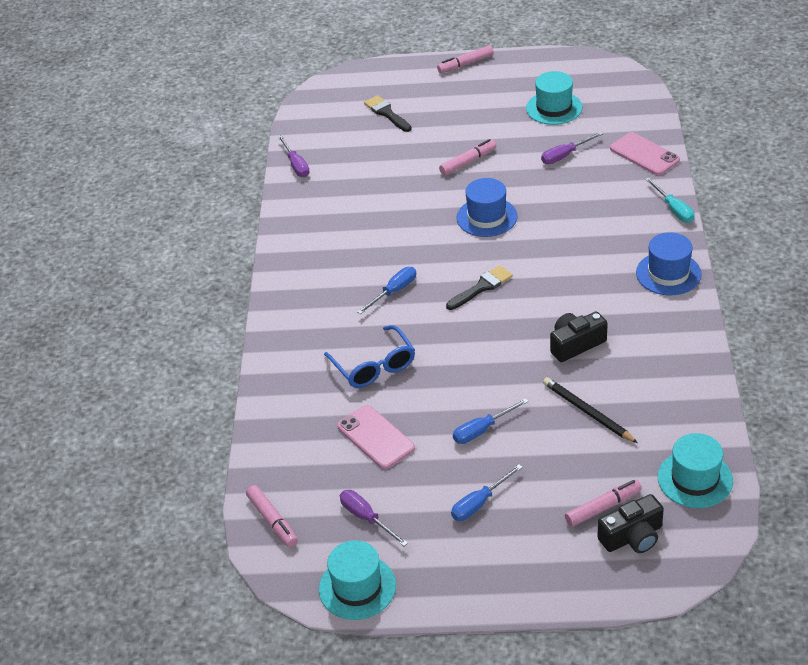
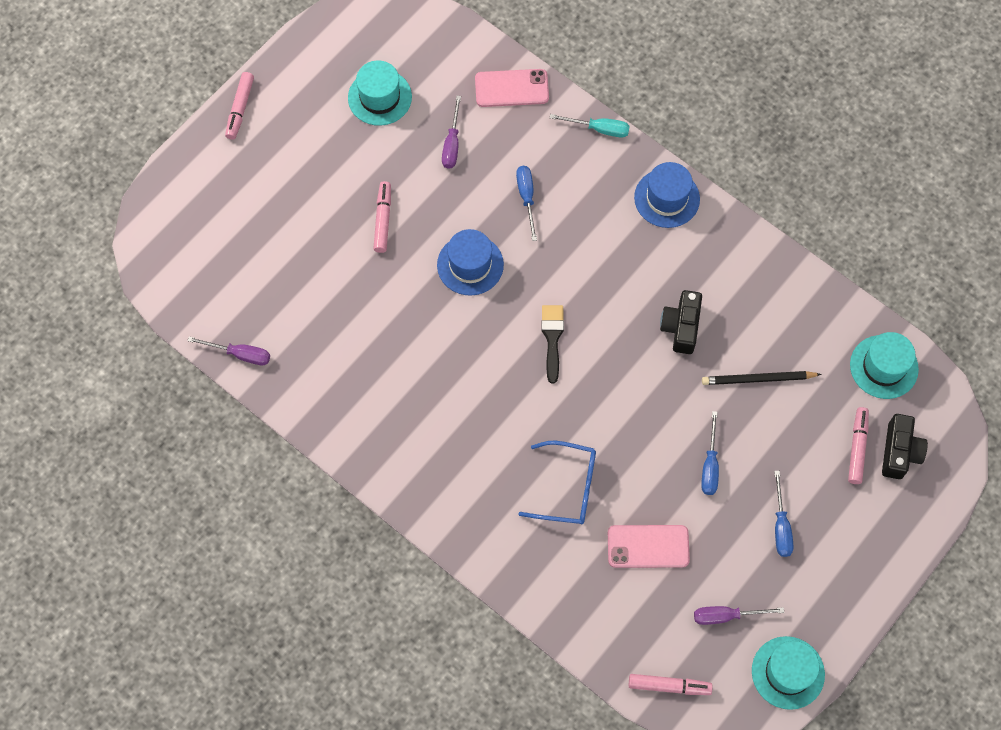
camera: 55 degrees left, 25 degrees up
blue screwdriver [357,267,416,314] -> blue screwdriver moved to [516,166,537,241]
black brush [364,95,412,132] -> none

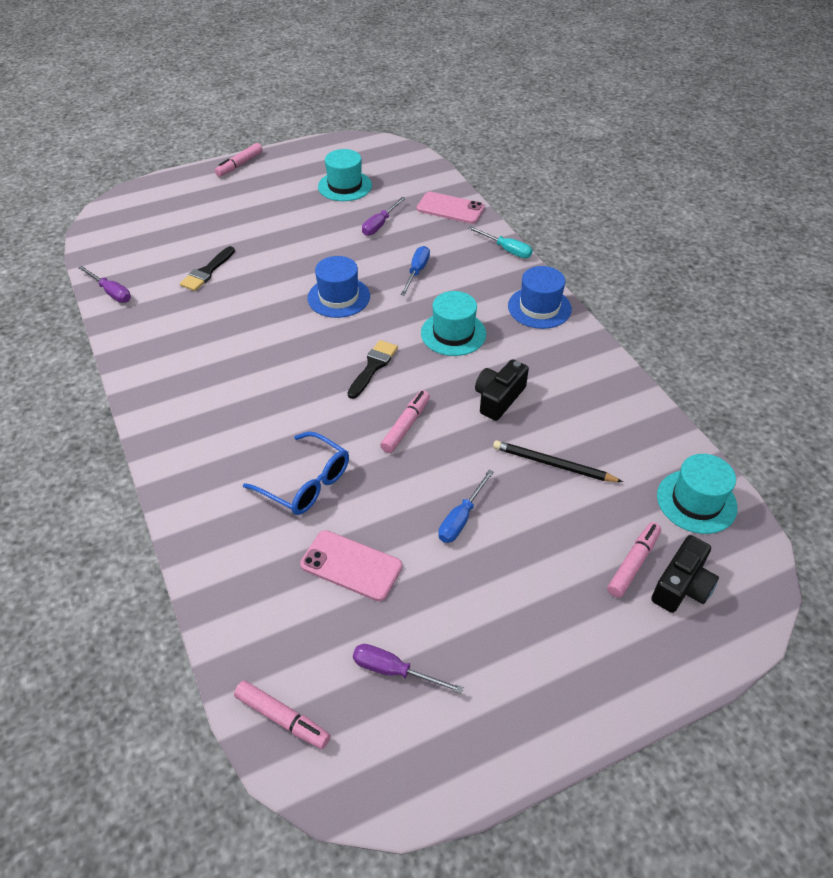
camera: 25 degrees right, 20 degrees down
pink marker [373,181,391,253] -> pink marker moved to [380,390,430,453]
turquoise hat [752,636,825,710] -> turquoise hat moved to [421,291,486,356]
blue screwdriver [774,471,793,557] -> none
none -> black brush [180,246,235,291]

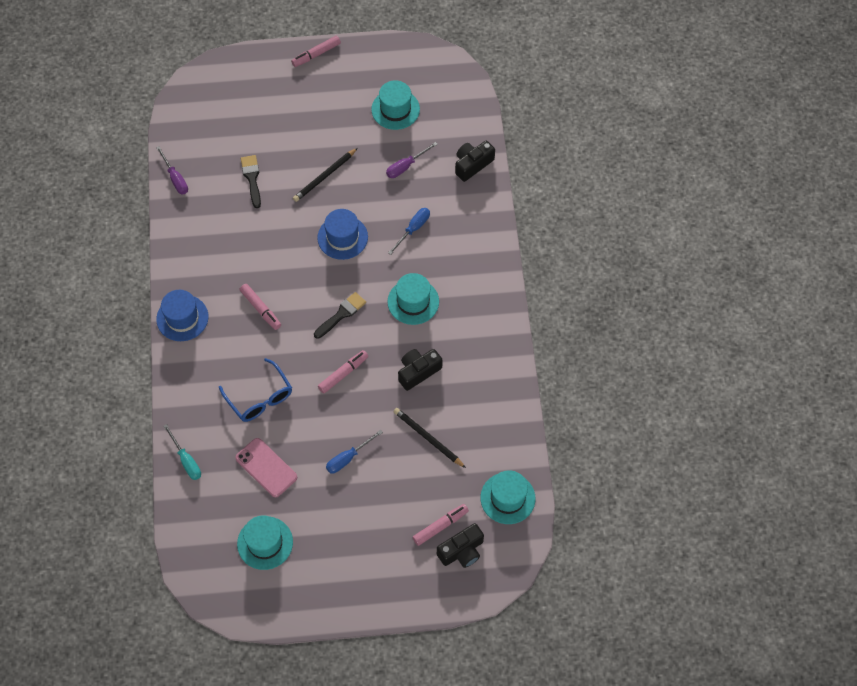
camera: 20 degrees right, 15 degrees up
black brush [180,246,235,291] -> black brush turned 120 degrees clockwise [241,155,261,208]
pink marker [234,680,330,749] -> pink marker moved to [240,284,281,330]
purple screwdriver [353,644,464,694] -> turquoise hat [237,515,293,570]
pink phone [417,192,485,224] -> black camera [455,141,495,182]
turquoise screwdriver [468,226,533,258] -> turquoise screwdriver moved to [163,424,201,480]
blue hat [508,266,572,329] -> blue hat moved to [156,290,209,341]
none -> black pencil [293,148,358,202]

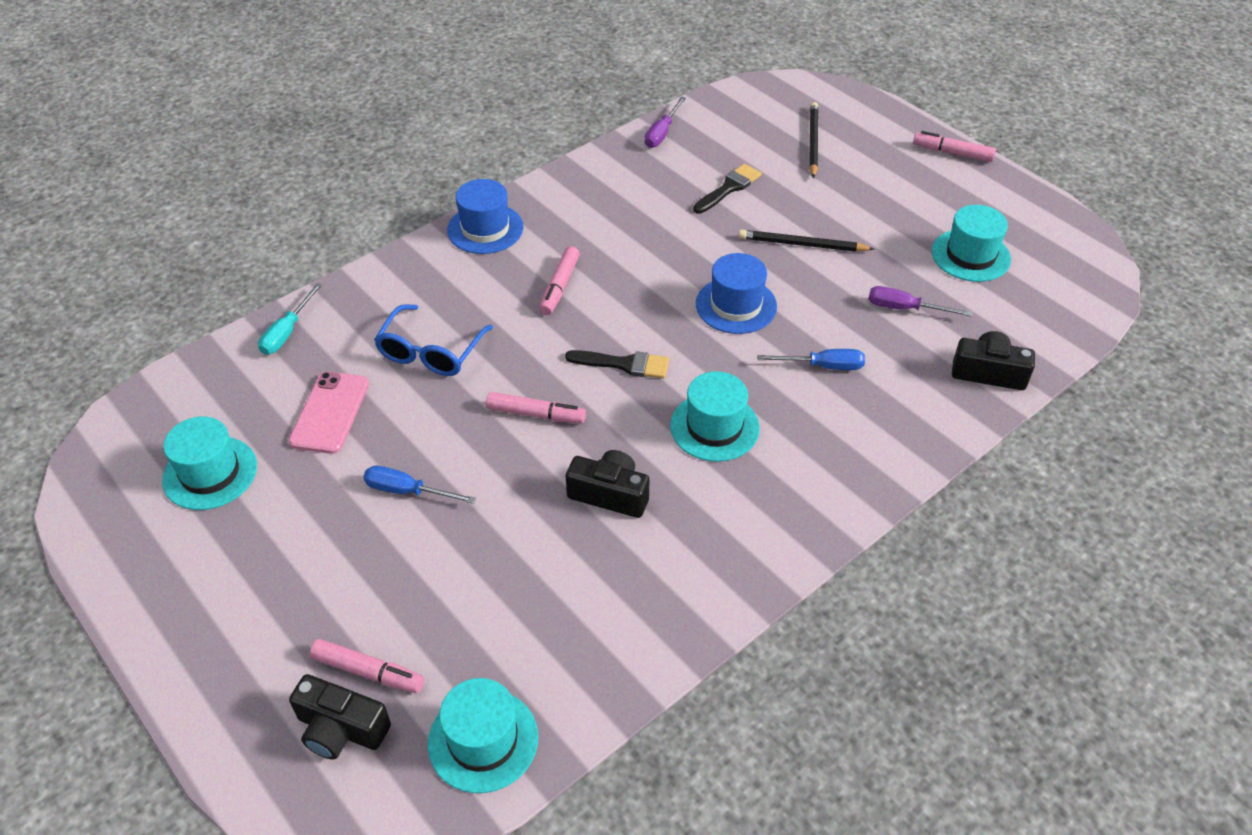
camera: 55 degrees right, 15 degrees down
black pencil [394,408,466,468] -> black pencil moved to [809,102,819,179]

